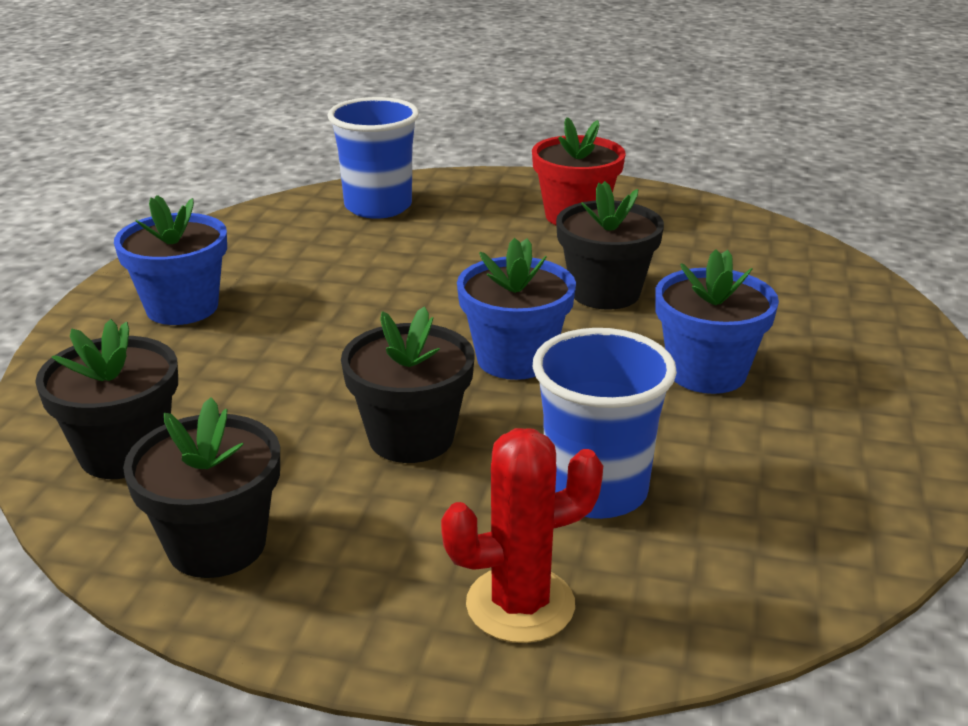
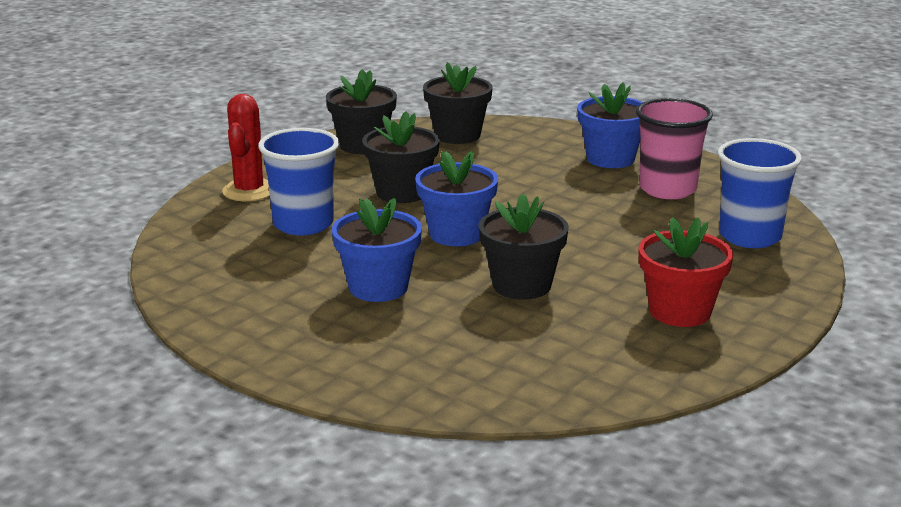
camera: 115 degrees right, 5 degrees down
none -> pink cup [636,98,713,199]

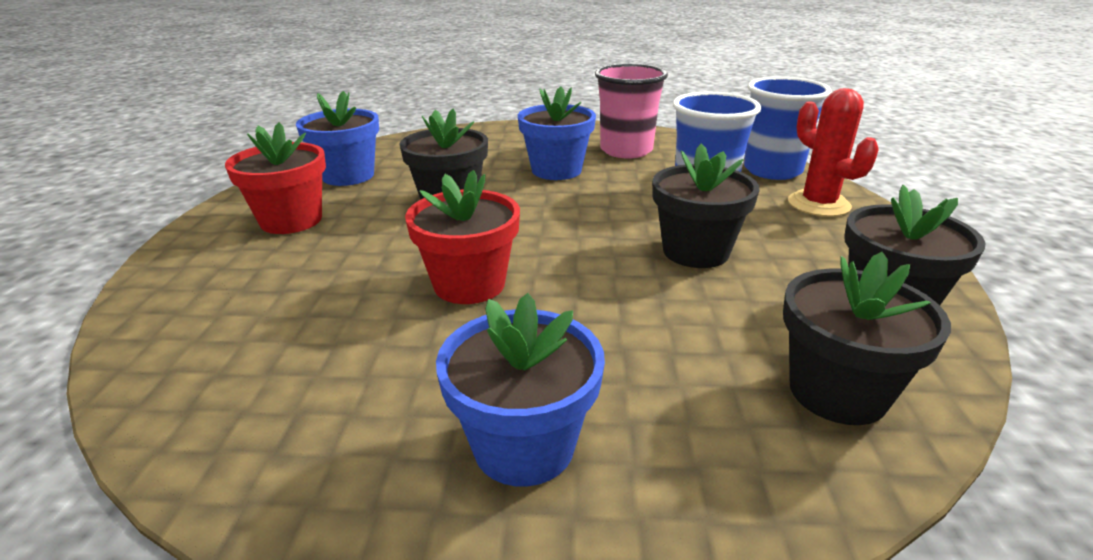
camera: 145 degrees right, 5 degrees up
blue flower pot [415,151,498,246] -> blue flower pot moved to [296,91,379,186]
pink cup [636,98,713,199] -> pink cup moved to [595,64,668,158]
blue cup [718,138,802,248] -> blue cup moved to [744,76,832,180]
none -> red flower pot [405,170,520,304]

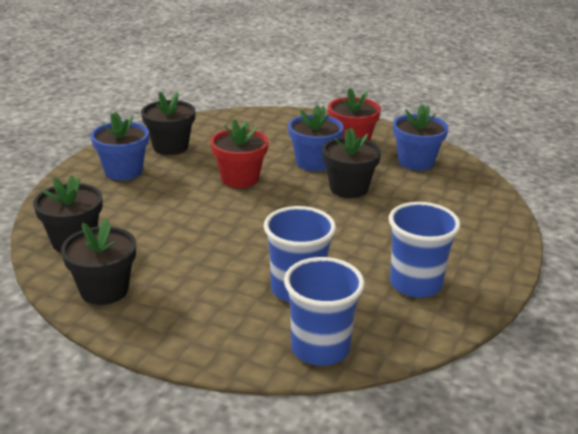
camera: 110 degrees right, 0 degrees up
blue flower pot [518,86,596,180] -> blue flower pot moved to [288,105,344,171]
pink cup [595,64,668,158] -> blue cup [389,202,461,298]
black flower pot [652,144,759,268] -> black flower pot moved to [141,91,196,155]
red cactus [788,88,879,217] -> none

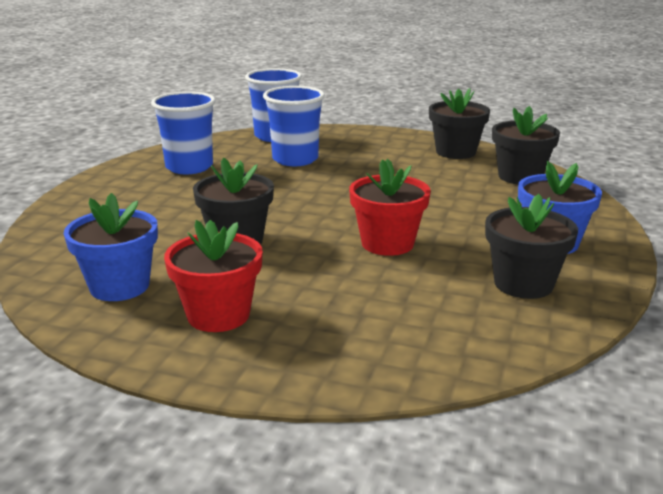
camera: 175 degrees right, 5 degrees down
blue flower pot [288,105,344,171] -> none

